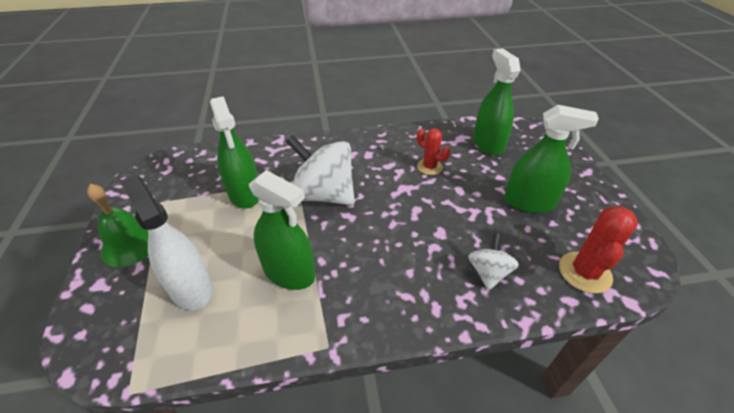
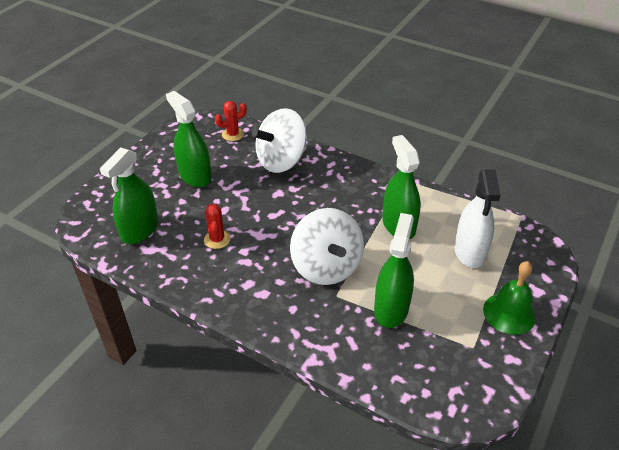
camera: 140 degrees left, 0 degrees up
white spinning top [468,233,519,290] -> white spinning top [252,108,307,173], size x1.90
red cactus [559,206,638,293] -> red cactus [215,101,247,141], size x0.66

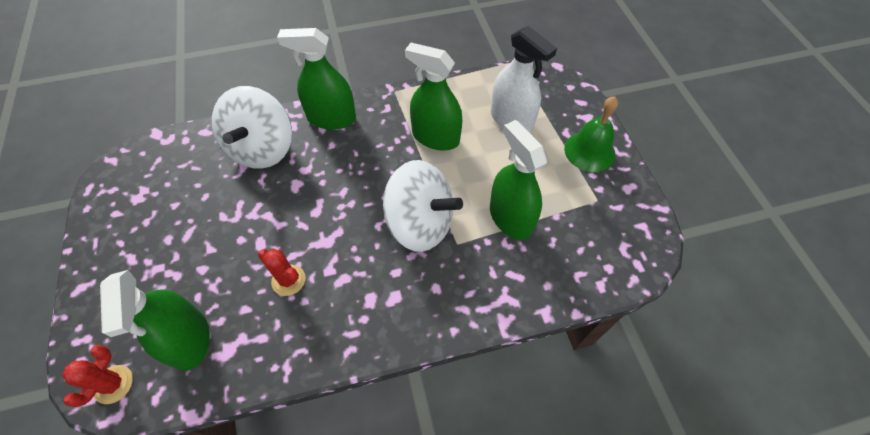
camera: 45 degrees left, 15 degrees up
green spray bottle [166,91,212,187] -> green spray bottle moved to [277,28,356,130]
red cactus [215,101,247,141] -> red cactus moved to [62,345,133,407]

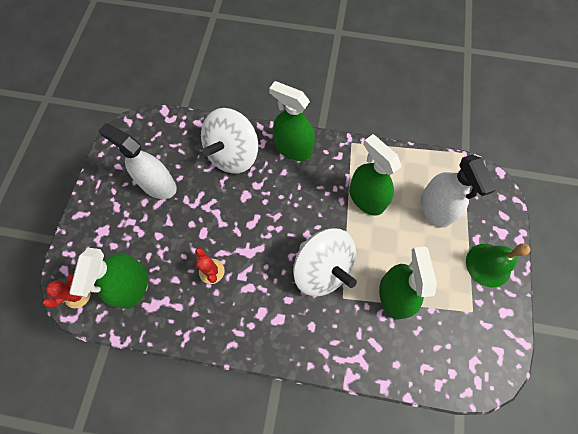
camera: 25 degrees right, 10 degrees up
none -> white spray bottle [98,123,177,199]

